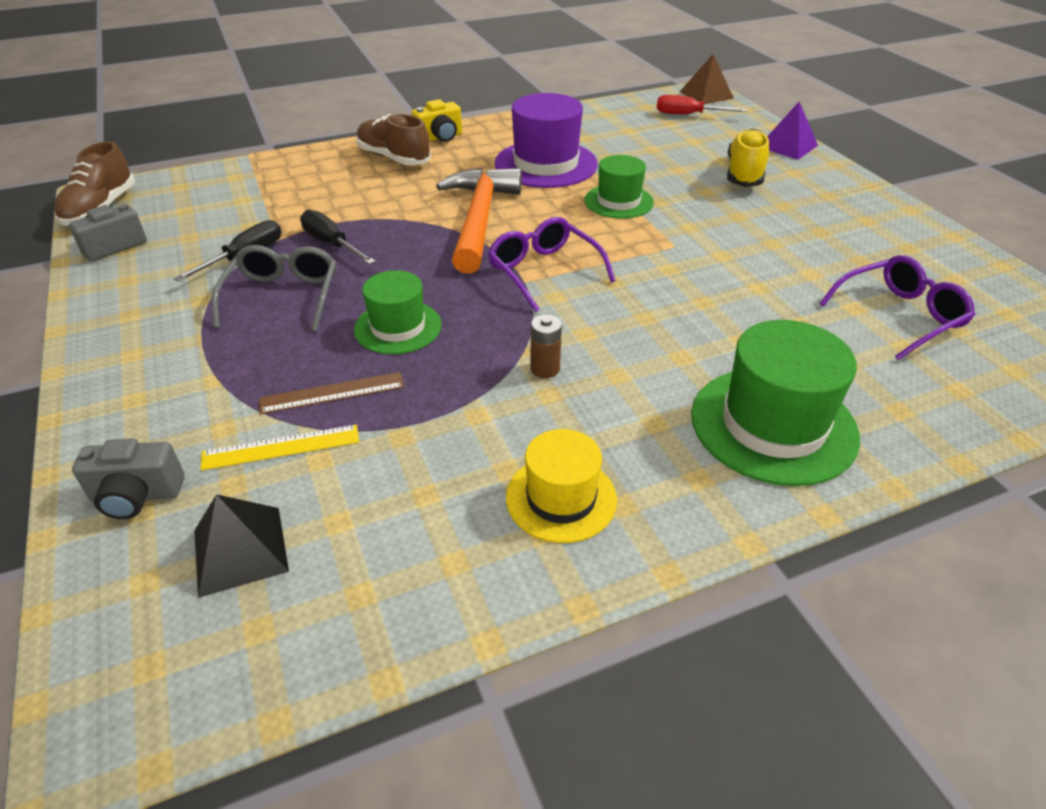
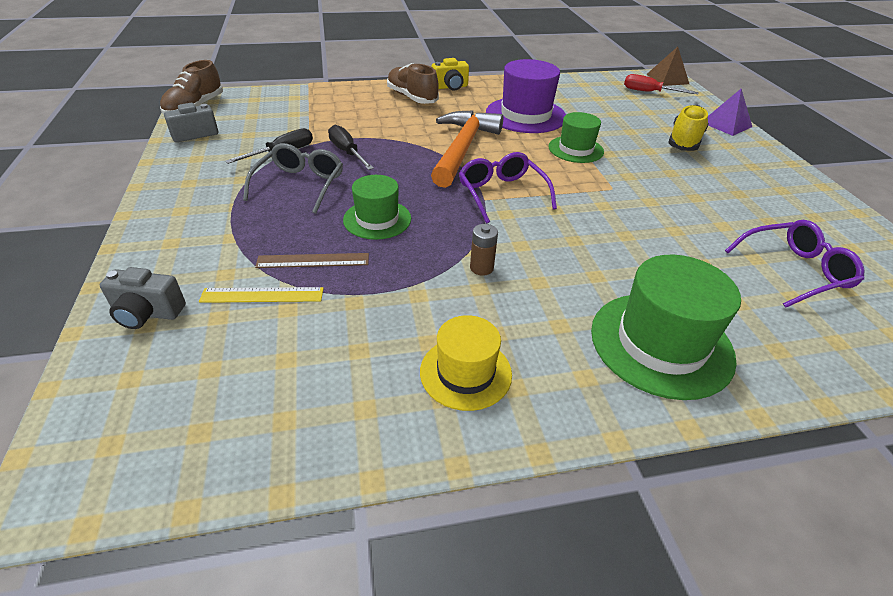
camera: 10 degrees right, 0 degrees up
black pyramid [194,494,289,598] -> none

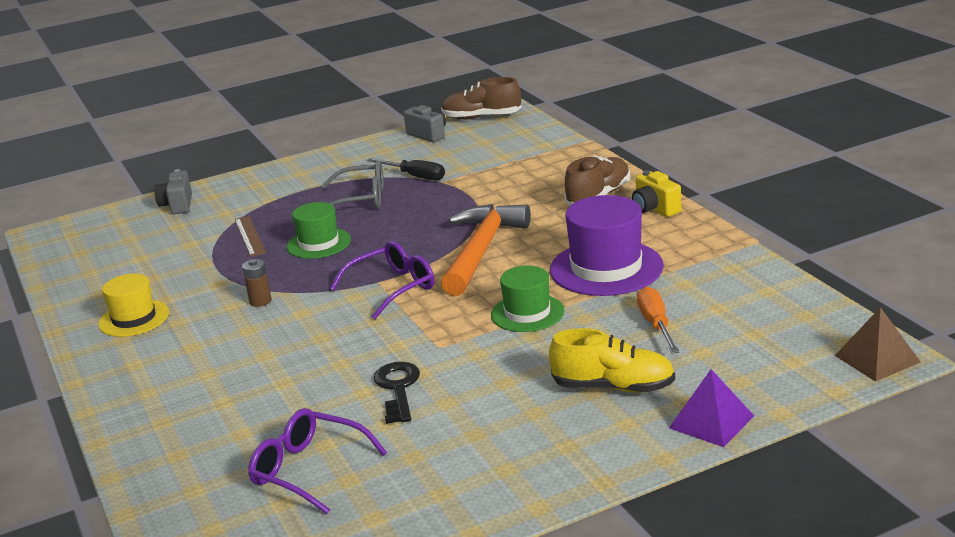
camera: 80 degrees right, 15 degrees down
yellow ruler [199,287,324,303] -> none
black screwdriver [328,125,374,170] -> none
orange hammer [431,110,503,188] -> orange hammer turned 75 degrees counterclockwise [441,204,531,296]
green hat [591,255,741,400] -> none
red screwdriver [624,74,699,94] -> none
purple glasses [725,220,865,308] -> purple glasses turned 150 degrees clockwise [248,408,387,514]
none -> black key [374,362,420,424]
none -> orange screwdriver [637,286,679,354]

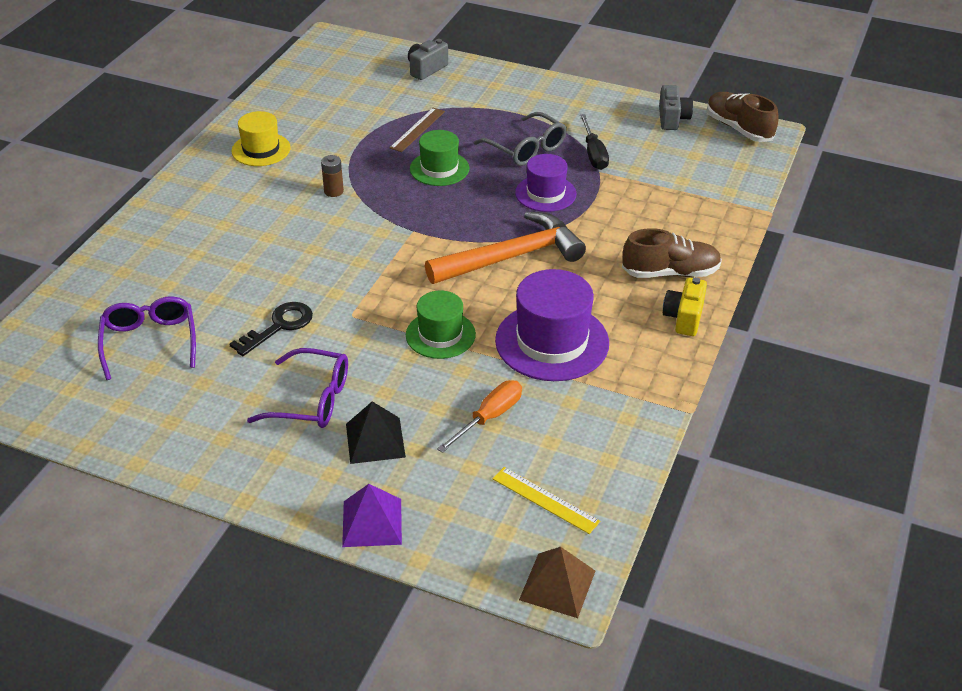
camera: 45 degrees right, 15 degrees up
purple glasses [330,241,434,319] -> purple glasses moved to [247,348,348,428]
yellow shoe [549,328,675,393] -> black pyramid [346,401,406,464]
none -> yellow ruler [493,467,600,534]
none -> purple hat [515,154,576,212]

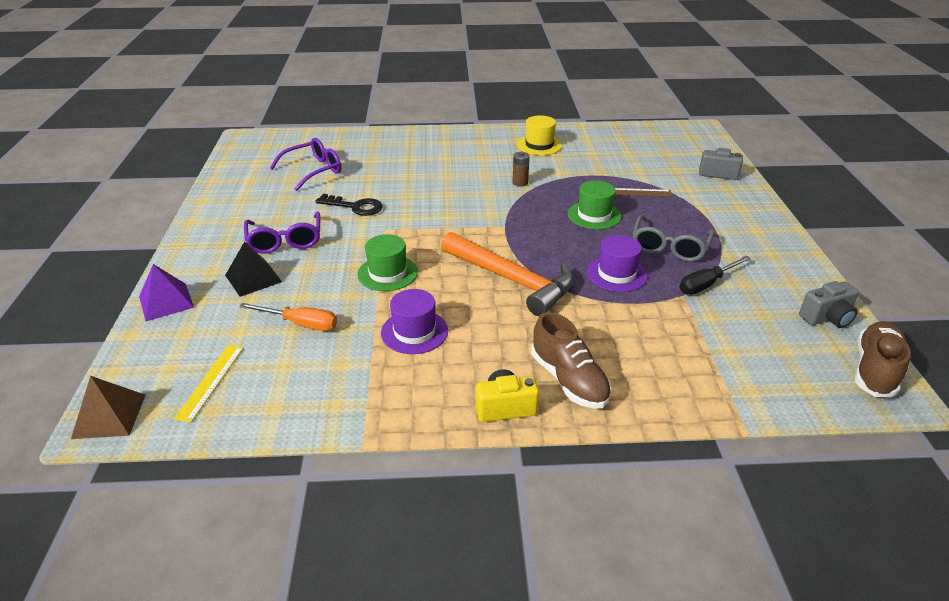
camera: 65 degrees right, 5 degrees down
purple hat [495,269,609,381] -> purple hat [381,289,448,354], size x0.62

